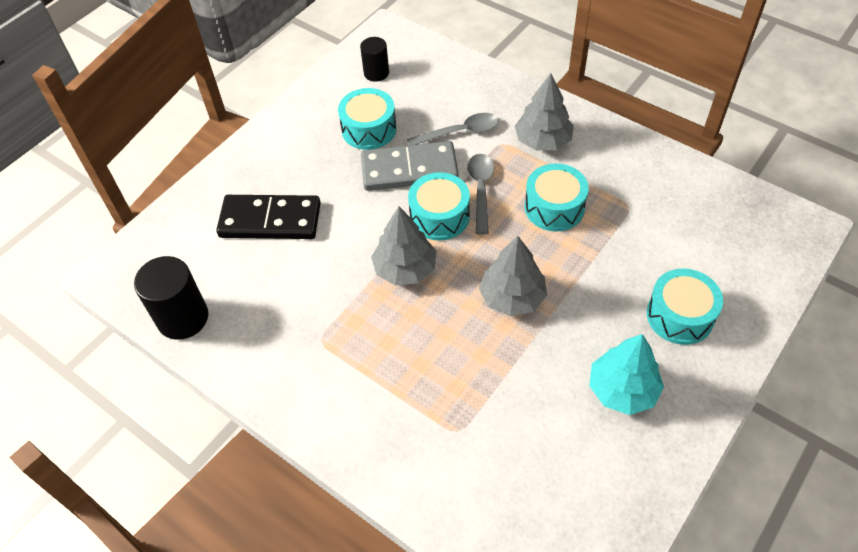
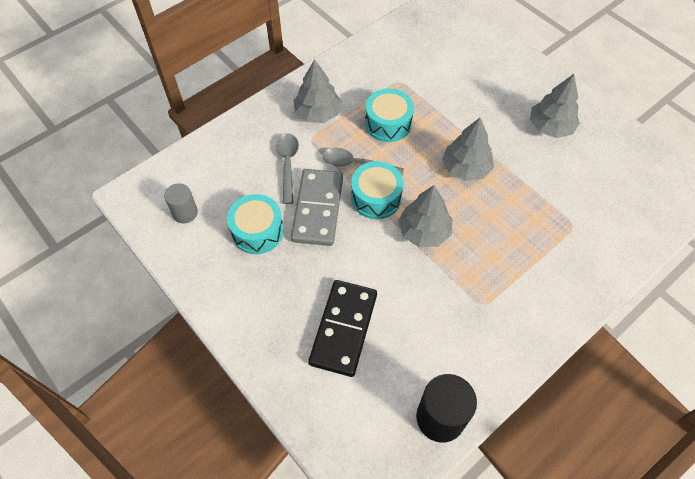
camera: 80 degrees left, 5 degrees up
black cylinder [360,37,389,82] -> grey cylinder [164,183,198,223]
turquoise tree [589,334,664,415] -> grey tree [530,74,580,138]
turquoise drum [647,269,723,345] -> none

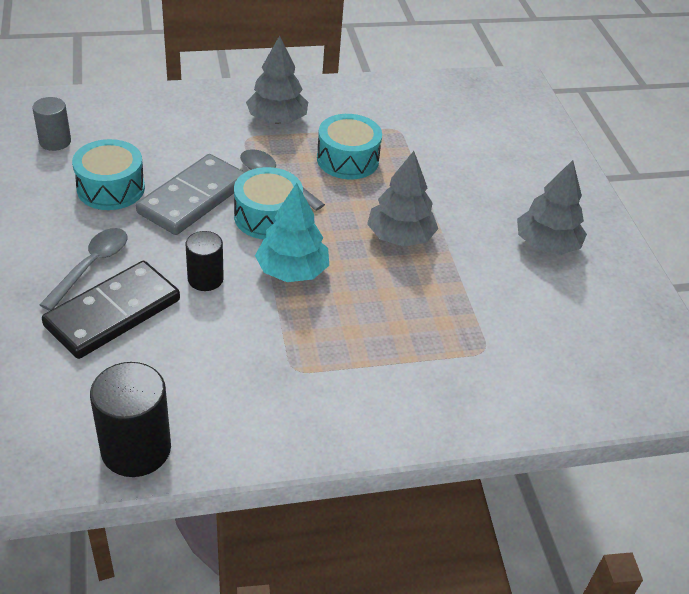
camera: 25 degrees right, 15 degrees down
grey spoon [276,133,299,204] -> grey spoon moved to [39,228,127,311]
grey tree [398,185,452,247] -> turquoise tree [255,183,329,282]
none -> black cylinder [186,231,224,291]

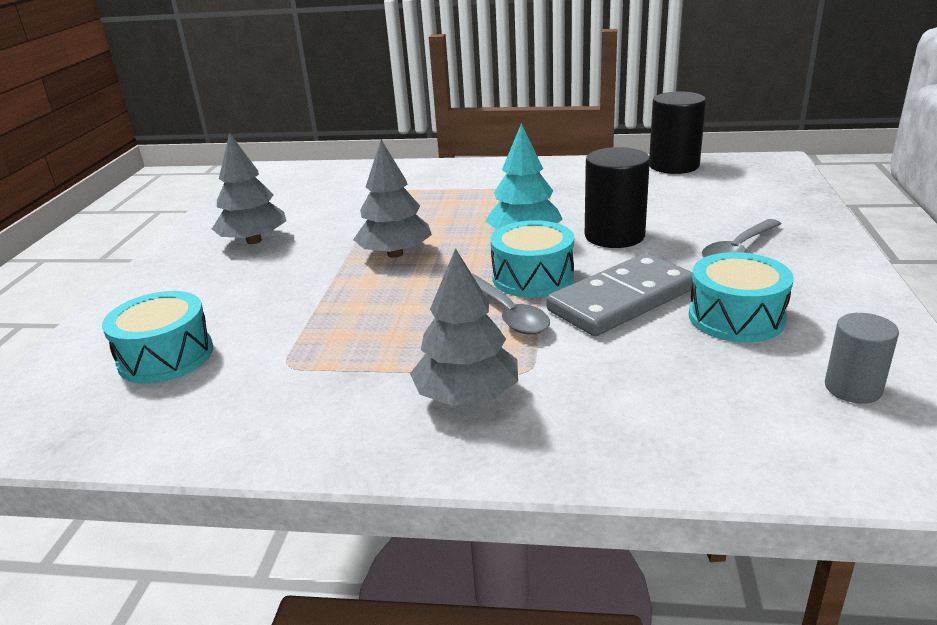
camera: 155 degrees left, 15 degrees down
black domino [42,261,180,359] -> none
black cylinder [186,231,224,291] -> black cylinder [585,147,650,248], size x1.63
turquoise drum [317,114,382,179] -> turquoise drum moved to [102,291,213,384]

